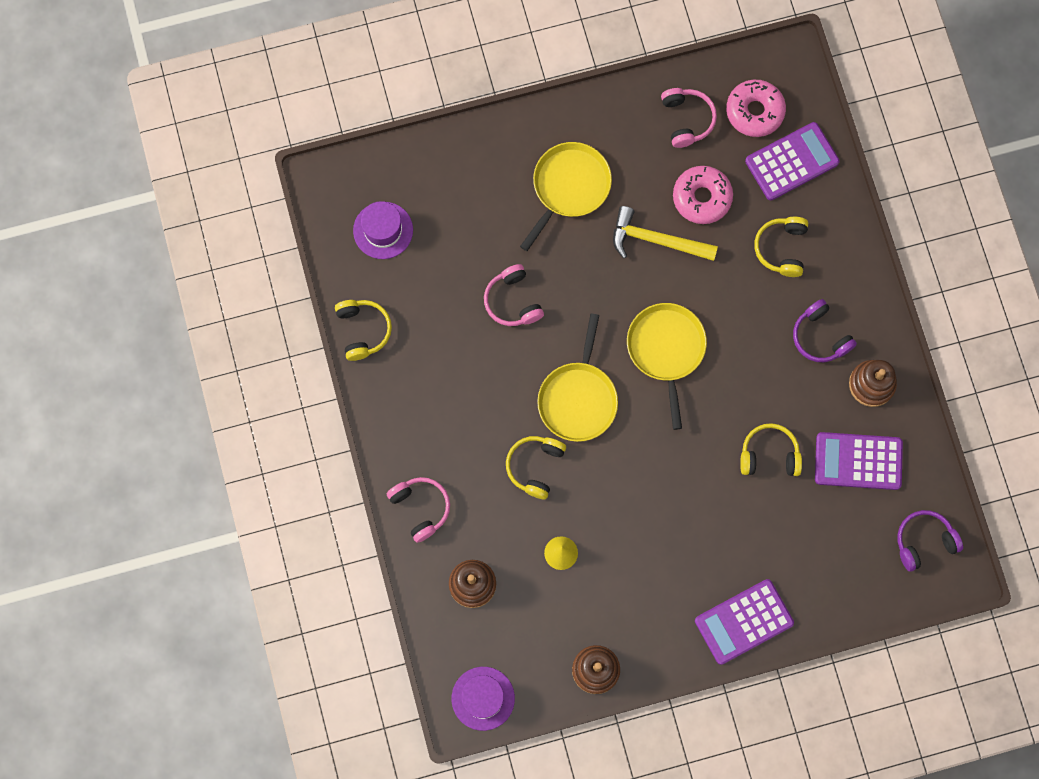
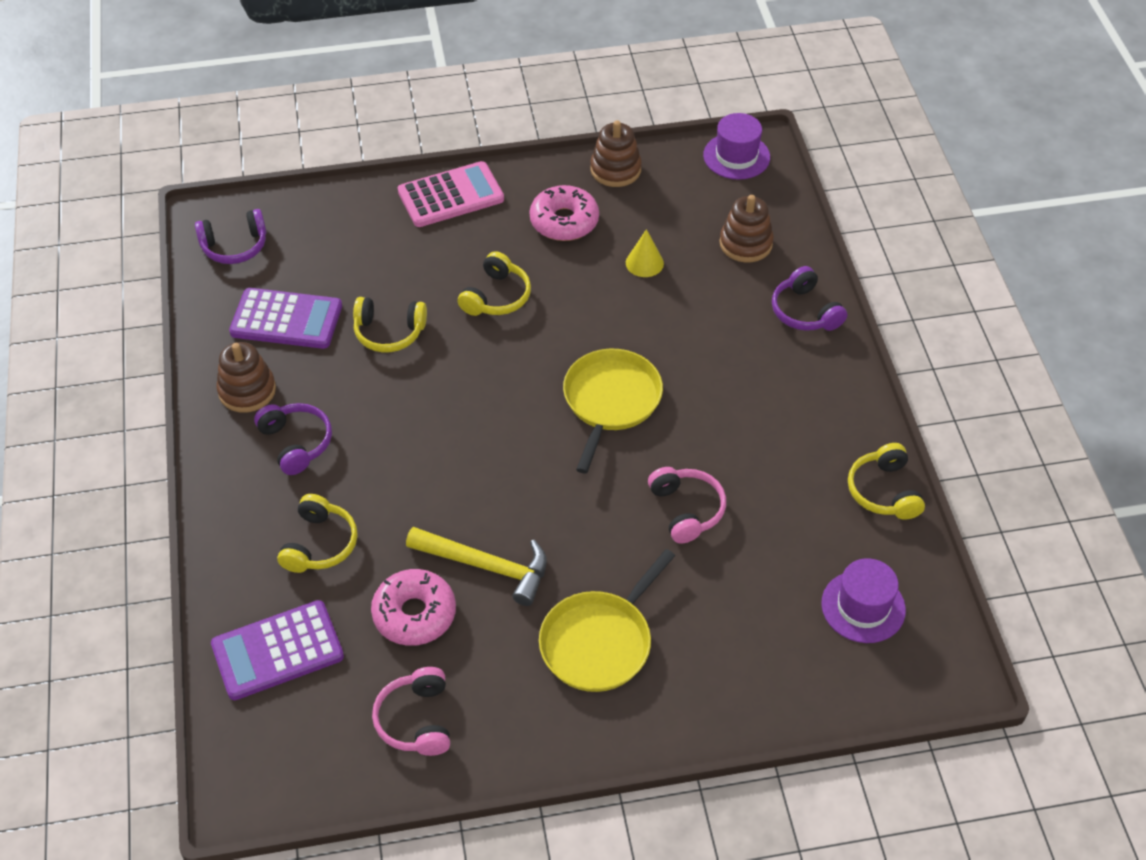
camera: 175 degrees left, 25 degrees down
pink headphones [387,477,450,543] -> purple headphones [772,266,847,331]
yellow headphones [506,436,566,499] -> yellow headphones moved to [458,251,531,316]
yellow pan [627,303,707,430] -> none
purple calculator [695,579,794,665] -> pink calculator [398,161,504,227]
pink donut [726,80,786,137] -> pink donut moved to [530,185,599,241]

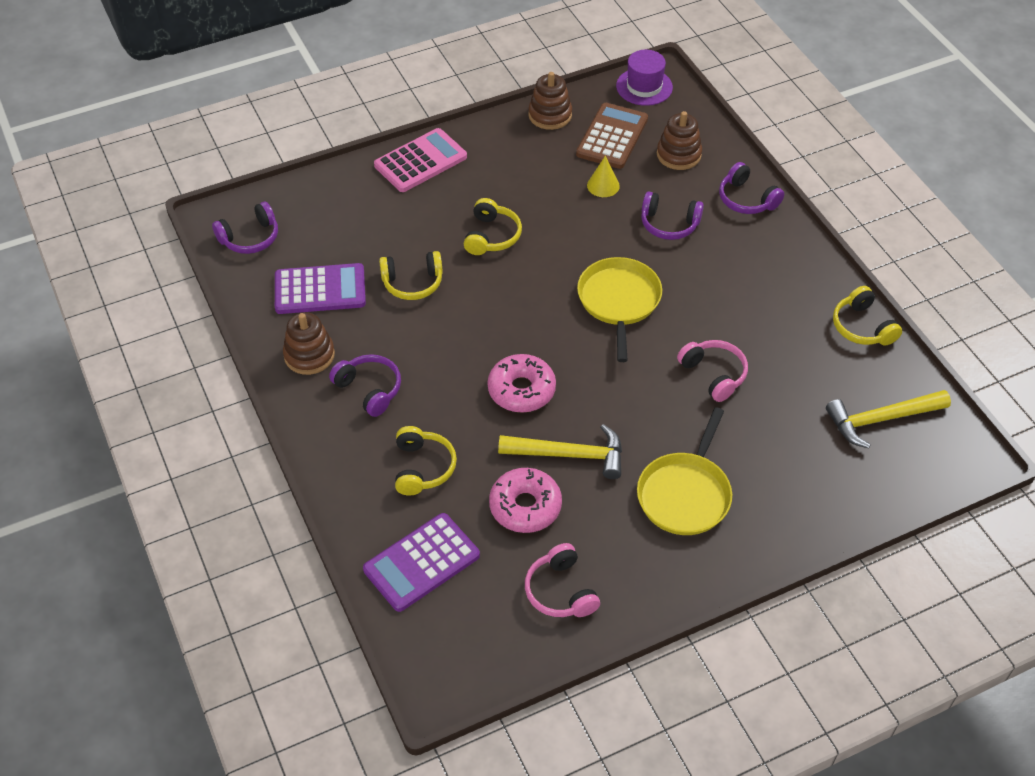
camera: 15 degrees left, 0 degrees up
pink donut [530,185,599,241] -> pink donut moved to [488,354,556,413]
purple hat [821,558,906,643] -> yellow hammer [826,390,951,448]
none -> brown calculator [576,103,648,169]
none -> purple headphones [641,192,704,240]

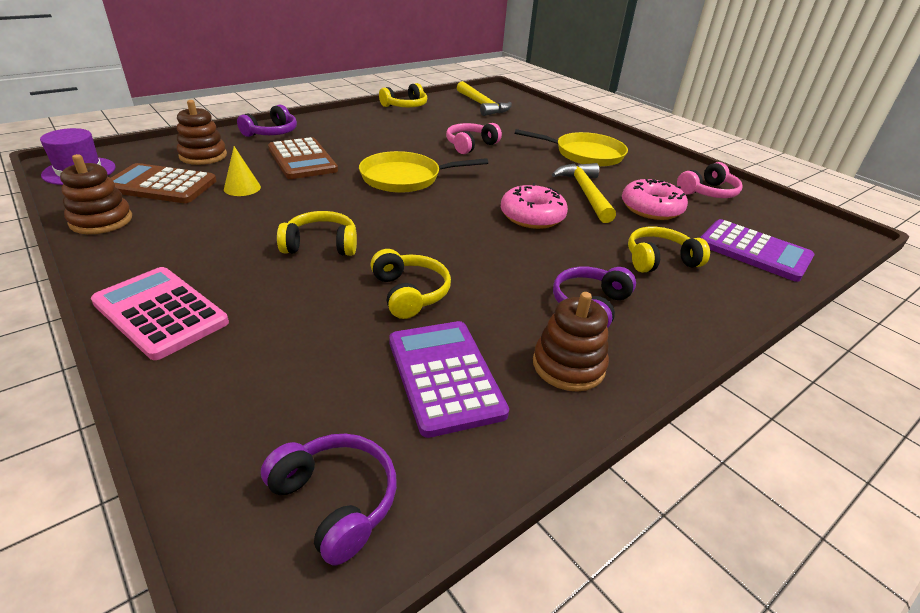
camera: 105 degrees left, 15 degrees down
purple headphones [641,192,704,240] -> brown calculator [268,137,338,179]

